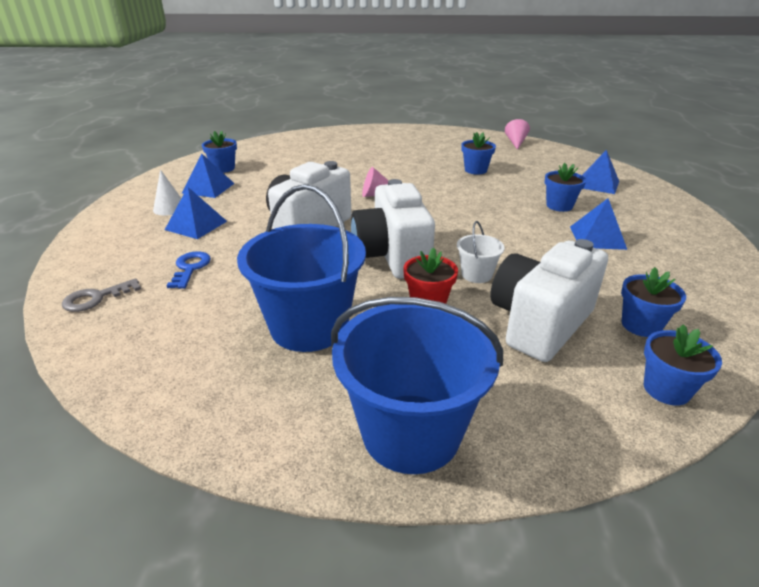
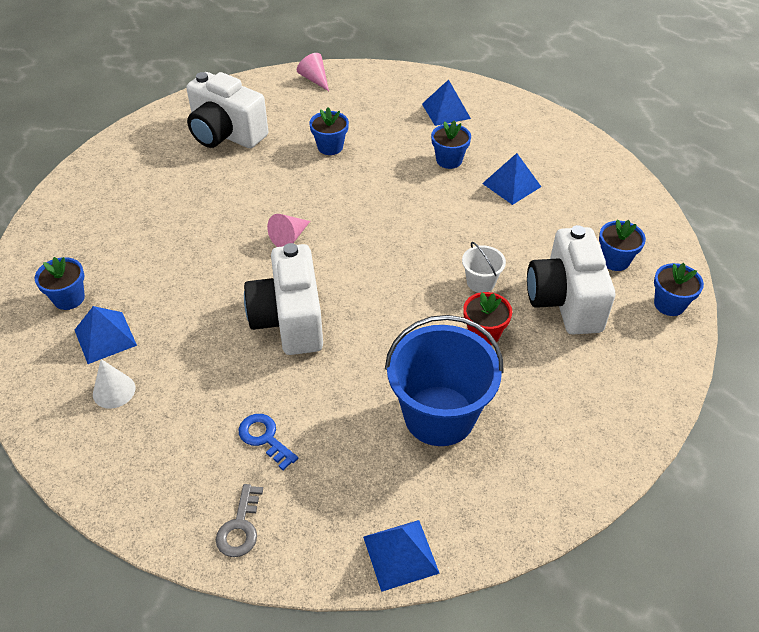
camera: 45 degrees left, 15 degrees up
blue pyramid [165,187,227,239] -> blue pyramid moved to [363,520,440,592]
blue bucket [331,297,503,474] -> none
white camera [351,179,435,279] -> white camera moved to [186,72,268,148]

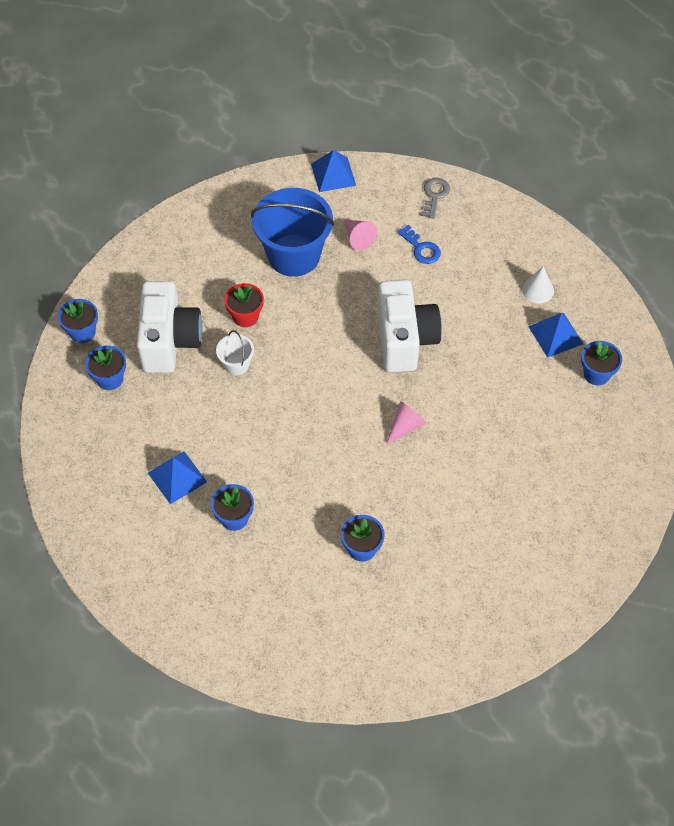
camera: 175 degrees left, 10 degrees up
white camera [186,72,268,148] -> none
pink cone [297,53,329,91] -> pink cone moved to [344,220,377,250]
blue pyramid [422,79,471,126] -> none

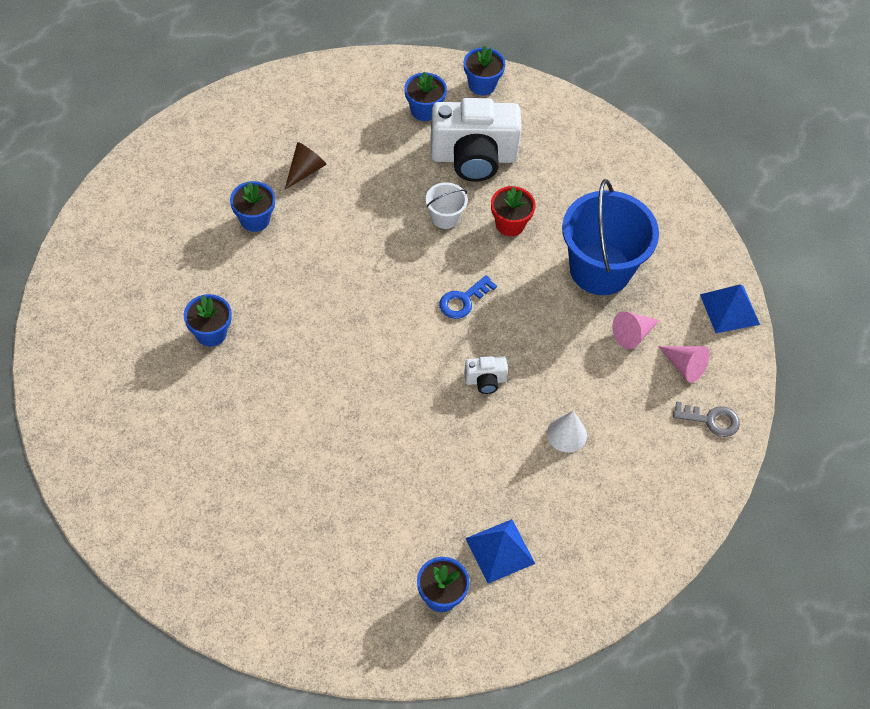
camera: 85 degrees right, 0 degrees up
blue pyramid [148,451,207,504] -> brown cone [285,142,327,190]
white camera [377,280,442,372] -> white camera [464,356,508,394], size x0.43
pink cone [386,401,427,445] -> pink cone moved to [658,346,710,383]
blue key [398,225,441,264] -> blue key moved to [439,275,497,319]
white cone [522,266,554,303] -> white cone moved to [547,411,587,453]

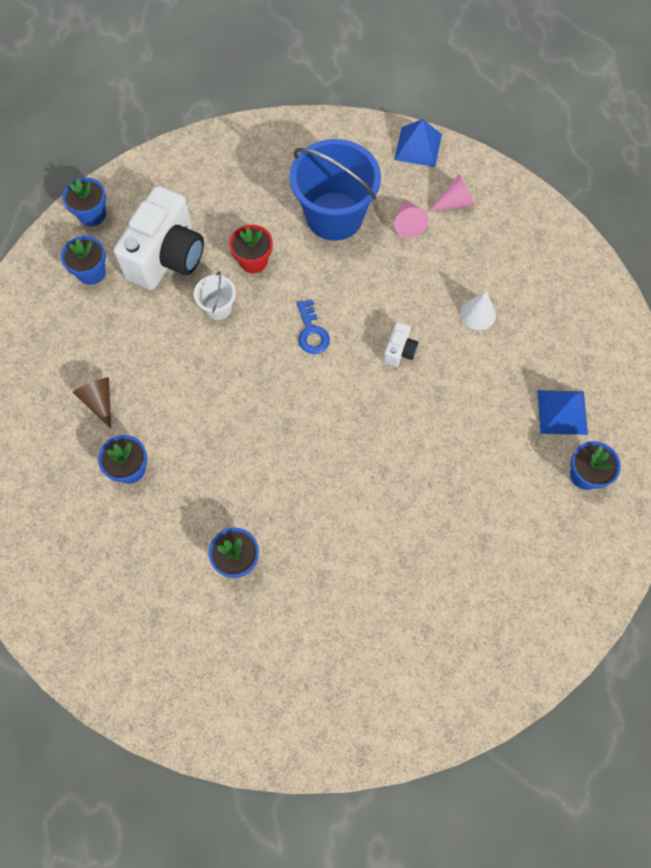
camera: 60 degrees left, 10 degrees up
grey key [673,402,740,437] -> none

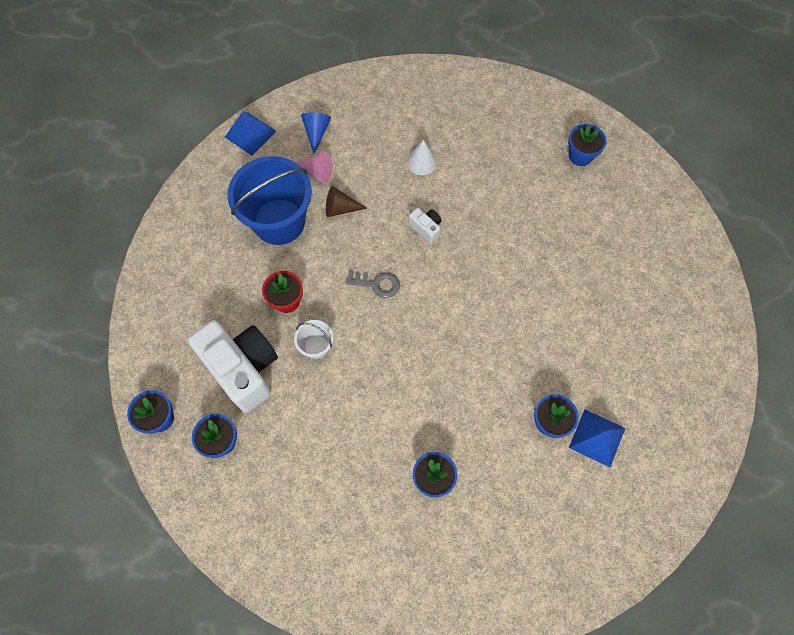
camera: 65 degrees left, 0 degrees up
brown cone [73,377,111,429] -> brown cone moved to [326,186,367,217]
blue key [297,299,330,354] -> grey key [346,271,400,298]
pink cone [428,174,474,212] -> blue cone [301,112,331,154]
blue pyramid [537,390,588,435] -> blue pyramid moved to [569,409,625,467]

